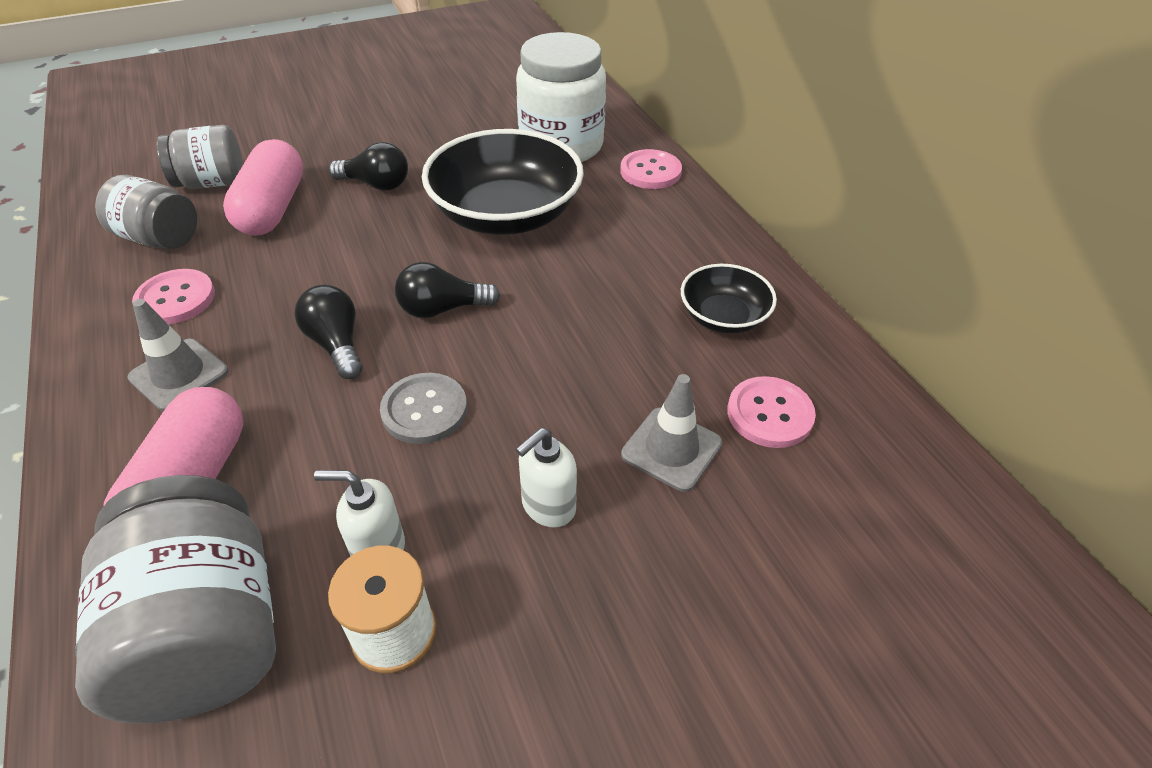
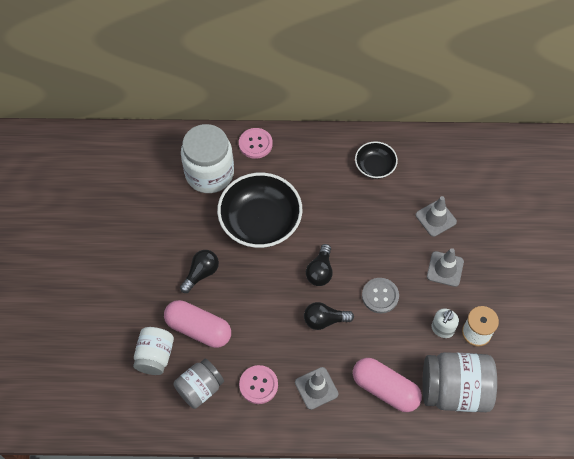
camera: 65 degrees left, 15 degrees up
grey jar [157,125,243,189] -> white jar [133,327,174,375]
white soap dispenser [516,428,577,528] -> grey traffic cone [427,248,464,287]
pink button [727,376,816,448] -> none

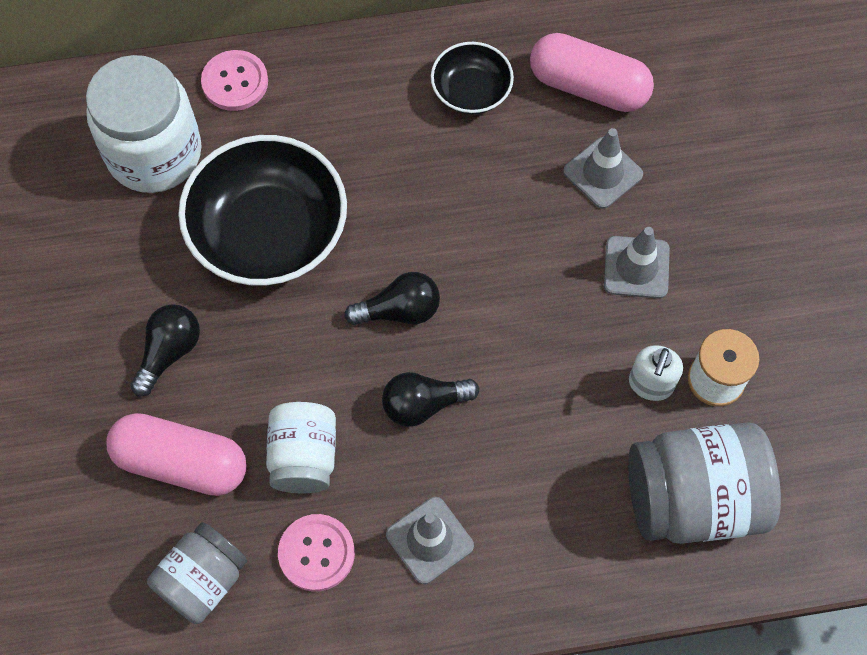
camera: 10 degrees left, 5 degrees up
white jar [133,327,174,375] -> white jar moved to [266,402,336,493]
black light bulb [306,244,333,286] -> black light bulb turned 105 degrees counterclockwise [345,272,440,325]
pink capsule [353,358,422,412] -> pink capsule moved to [530,33,654,112]
grey button [362,278,399,313] -> none

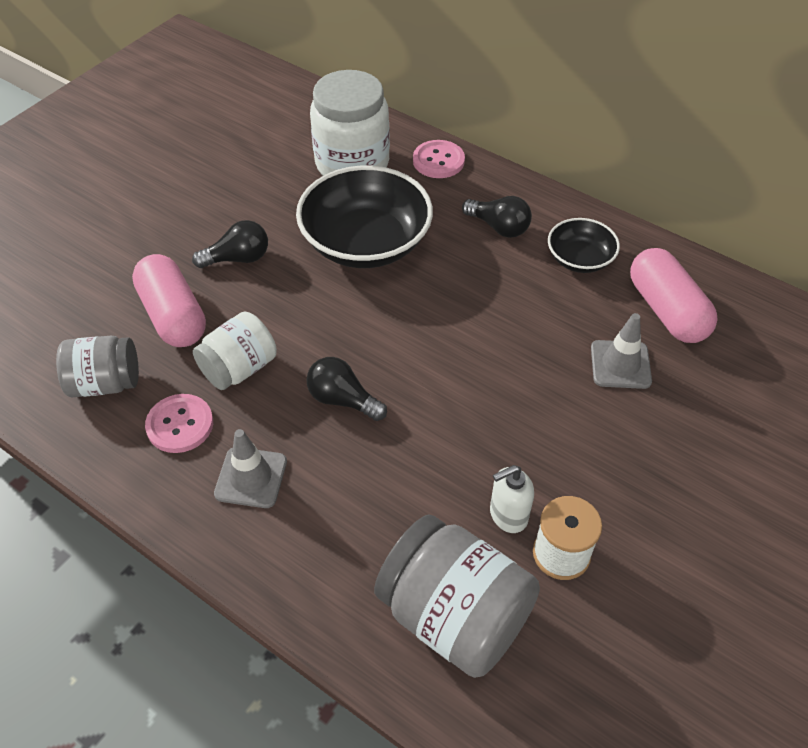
camera: 45 degrees right, 15 degrees down
black light bulb [345,272,440,325] -> black light bulb moved to [462,196,532,238]
grey traffic cone [604,227,670,299] -> none

